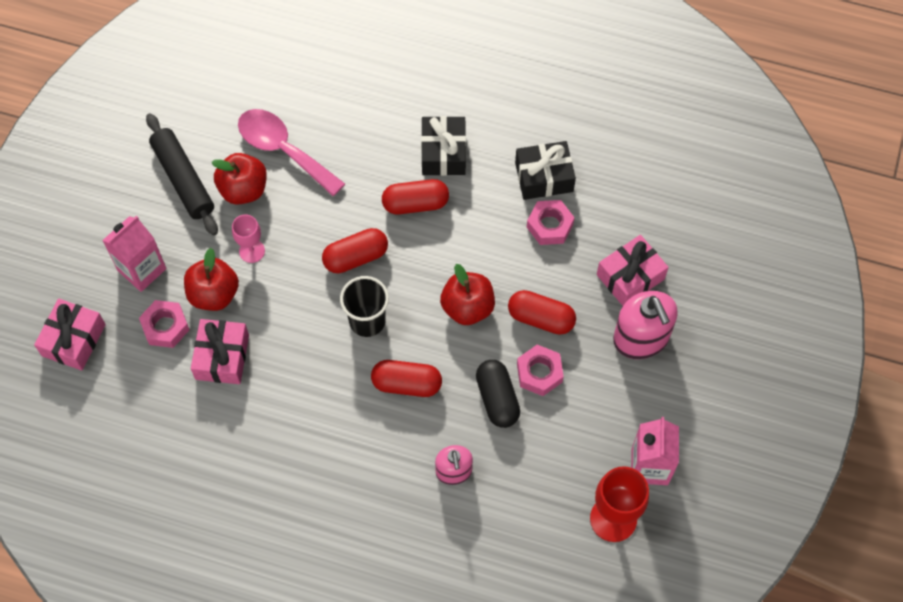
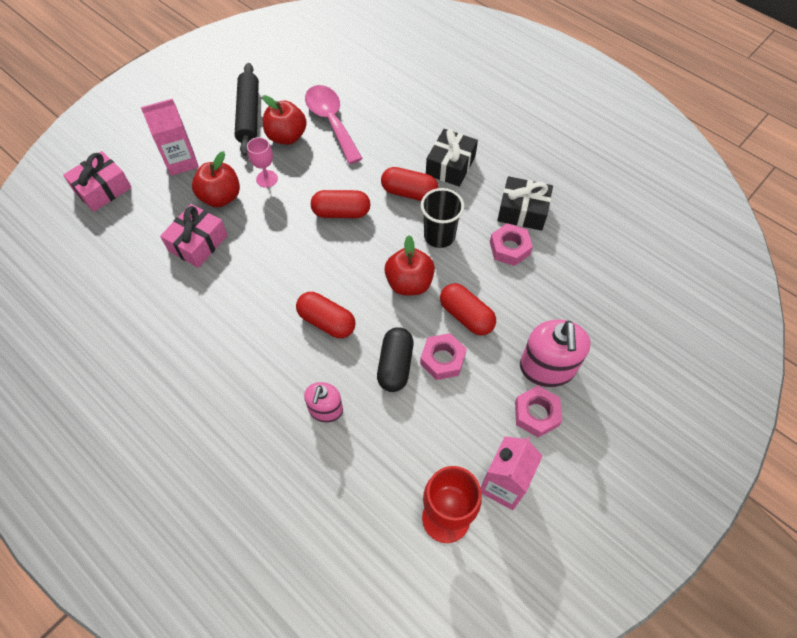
camera: 25 degrees right, 5 degrees down
pink nut [139,300,189,348] -> pink nut moved to [515,386,562,437]
black cup [340,276,389,337] -> black cup moved to [421,188,464,248]
pink gift [597,235,669,306] -> none

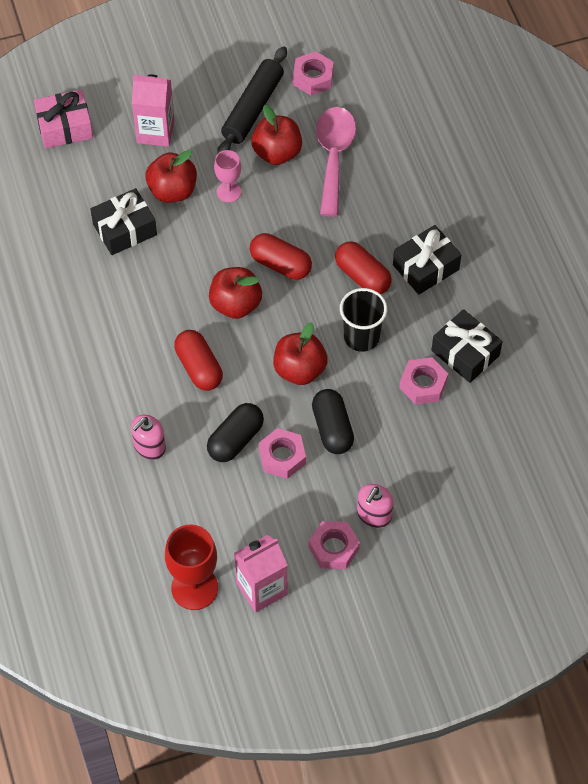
camera: 30 degrees right, 0 degrees up
pink gift [160,204,228,268] -> black gift [90,188,157,255]
red capsule [440,283,496,336] -> black capsule [312,389,354,454]
pink soap dispenser [520,319,590,387] -> pink soap dispenser [357,484,394,528], size x0.60
none -> red apple [209,267,262,319]
none -> pink nut [293,51,334,95]

